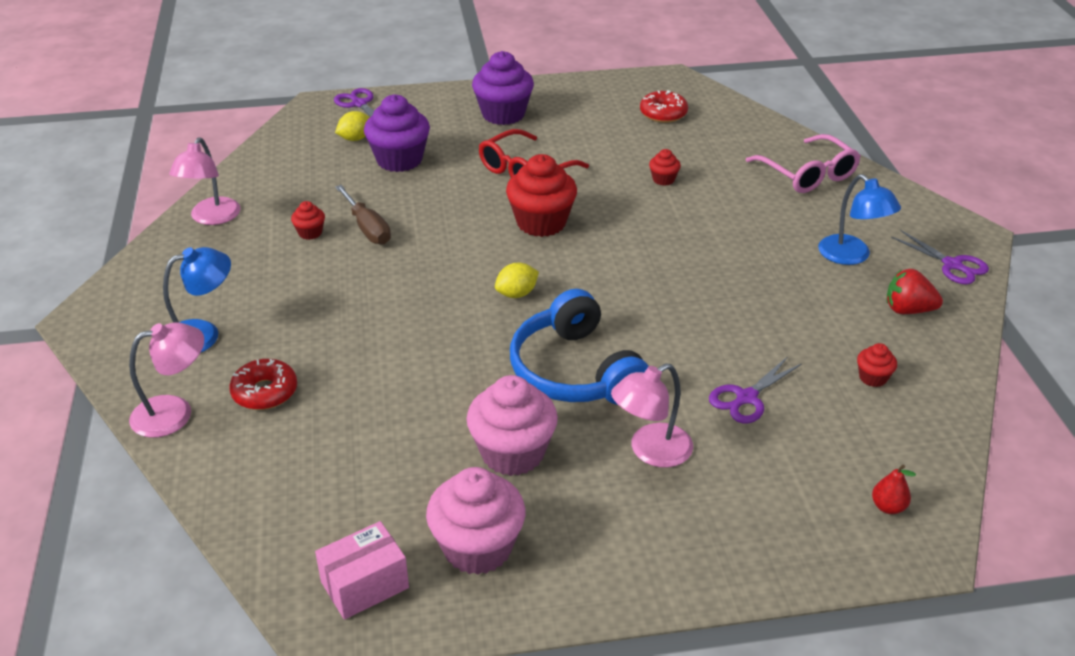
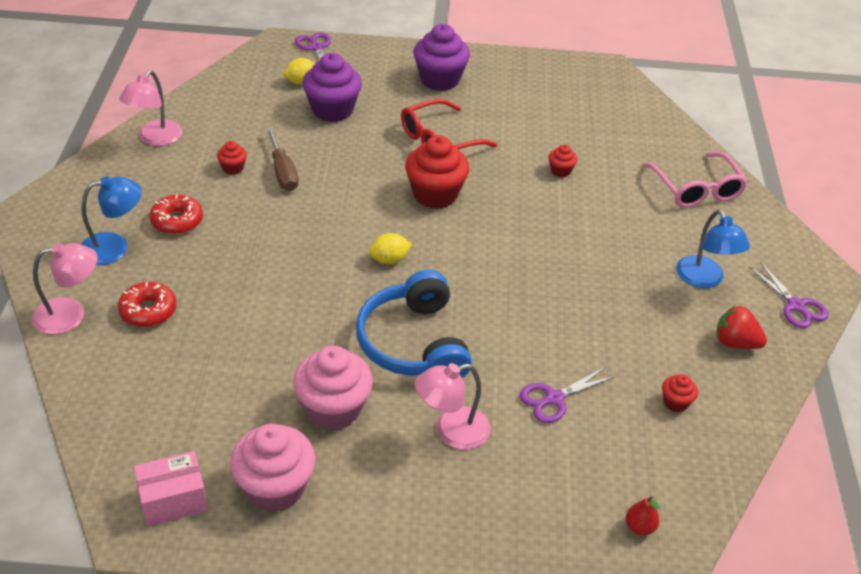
camera: 10 degrees right, 5 degrees up
red donut [640,90,688,123] -> red donut moved to [150,195,203,234]

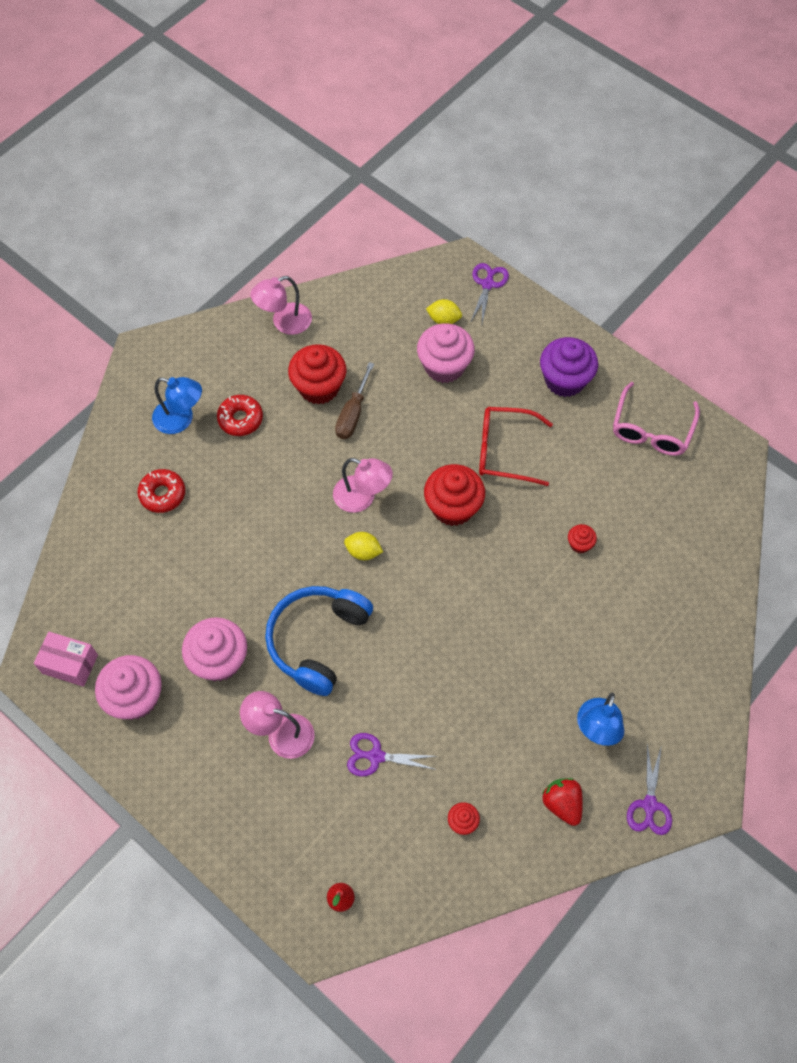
camera: 40 degrees right, 20 degrees up
pink lamp [31,243,98,335] -> pink lamp moved to [333,458,393,513]
red cupcake [217,141,247,175] -> red cupcake [288,344,346,405], size x2.13
purple cupcake [302,53,362,122] -> pink cupcake [417,323,475,383]
pink glasses [643,152,748,208] -> pink glasses moved to [613,382,700,456]

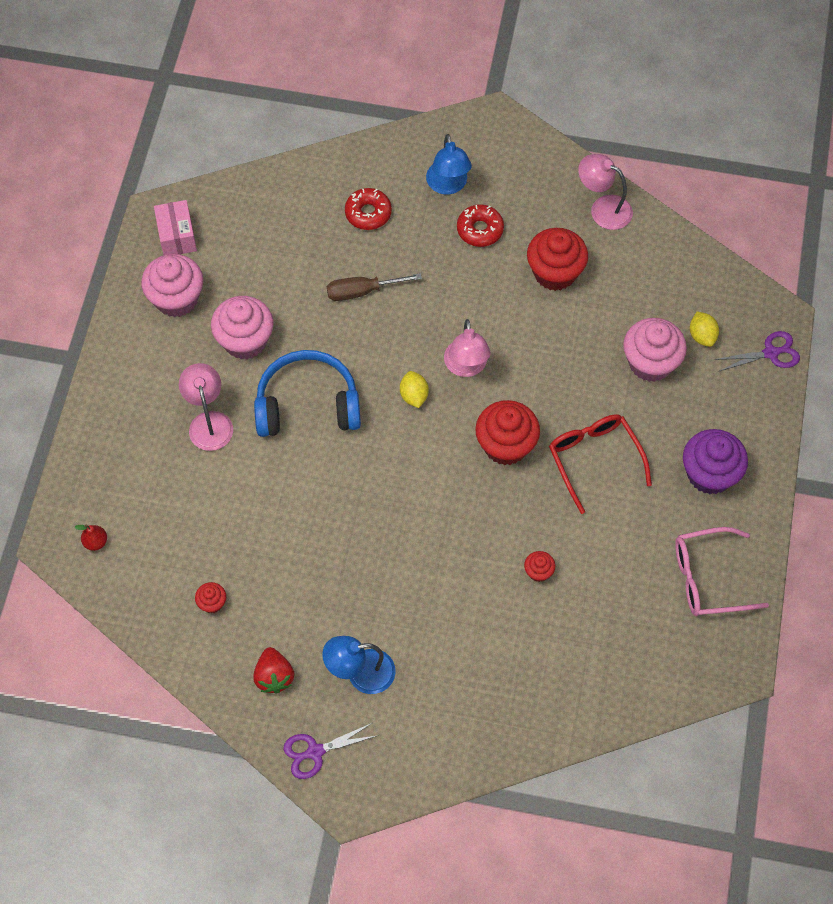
camera: 60 degrees right, 0 degrees up
brown screwdriver [335,362,374,439] -> brown screwdriver moved to [327,273,422,301]
purple scissors [347,733,437,776] -> none
red strawberry [542,778,583,826] -> red strawberry turned 135 degrees clockwise [253,647,294,694]

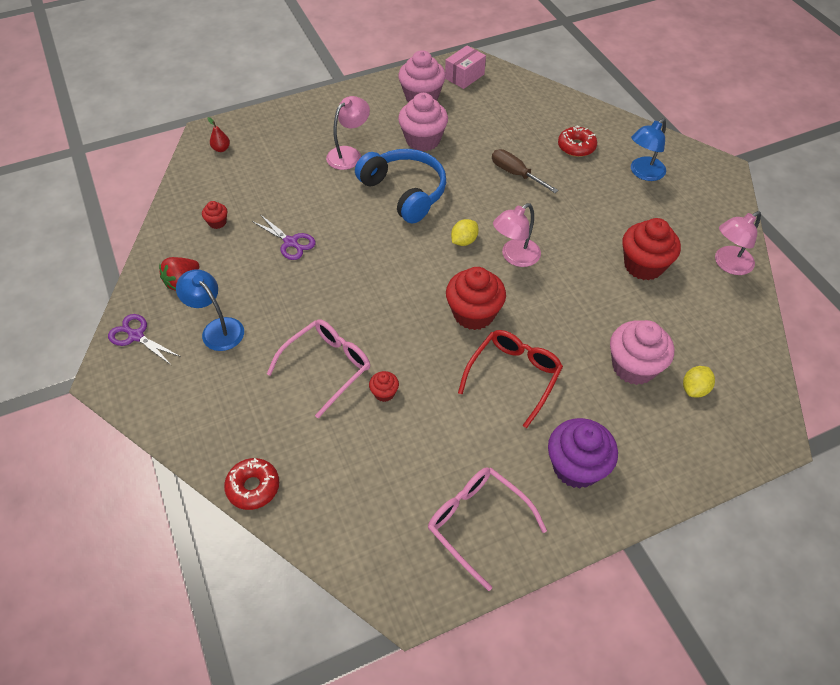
camera: 55 degrees right, 10 degrees down
red donut [457,204,504,247] -> red donut moved to [224,458,279,510]
pink lamp [578,154,633,230] -> pink lamp turned 120 degrees counterclockwise [715,211,761,275]
purple scissors [715,331,800,371] -> purple scissors moved to [252,214,316,260]
none -> pink glasses [267,319,370,418]

